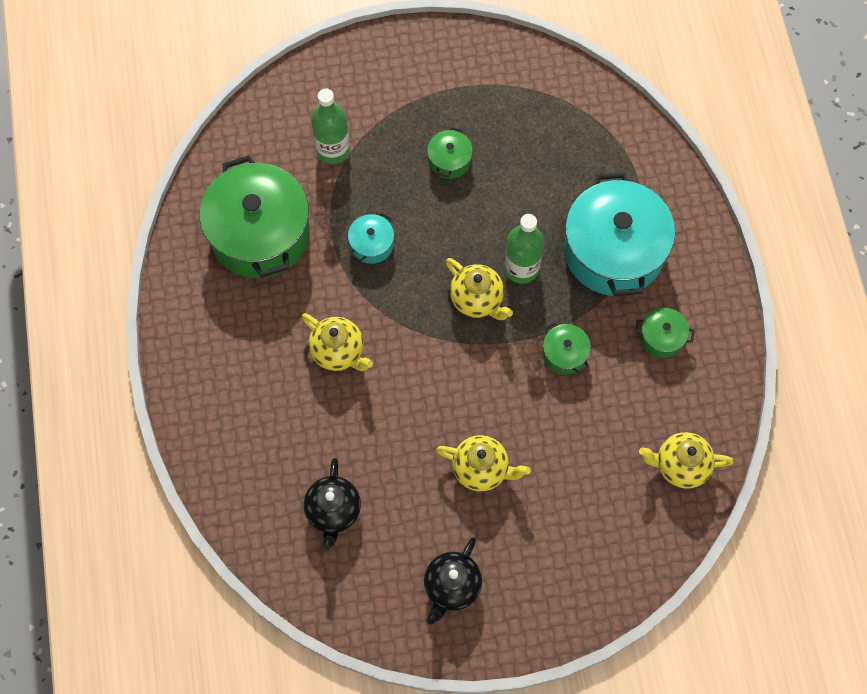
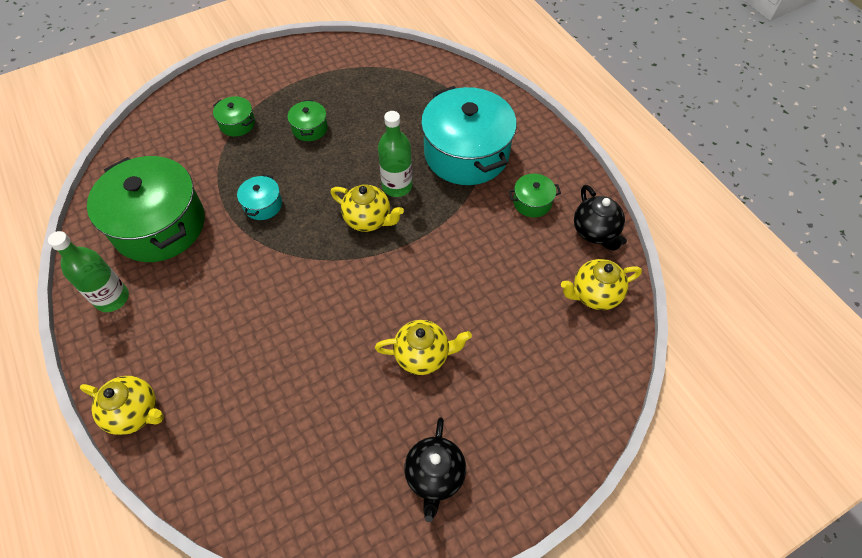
camera: 20 degrees left, 10 degrees down
yellow teapot [301,313,373,371] -> yellow teapot moved to [80,376,164,435]
black teapot [304,458,361,550] -> black teapot moved to [574,185,627,251]
green bottle [311,89,350,164] -> green bottle moved to [48,231,129,312]
green pot [543,322,591,375] -> green pot moved to [213,96,255,137]

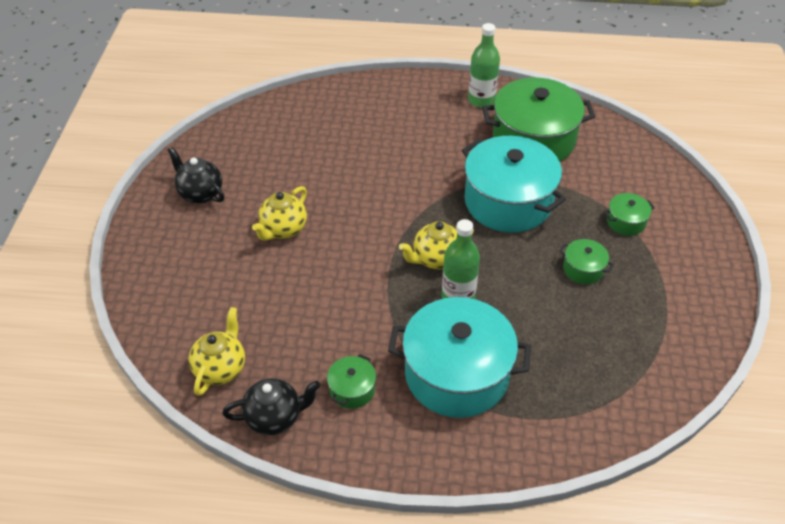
camera: 125 degrees right, 10 degrees down
yellow teapot [80,376,164,435] -> none
turquoise pot [237,174,282,220] -> turquoise pot [462,136,566,233], size x2.31
black teapot [574,185,627,251] -> black teapot turned 150 degrees clockwise [222,378,320,435]

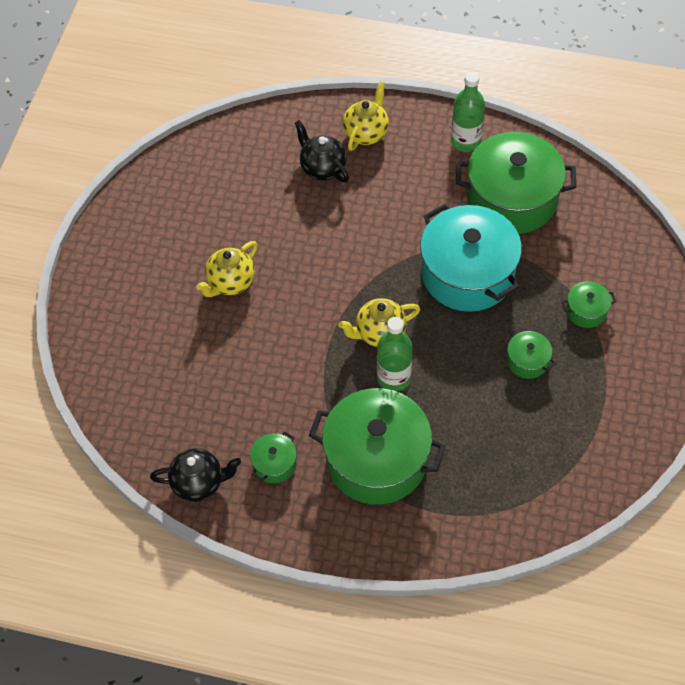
camera: 10 degrees right, 10 degrees up
black teapot [167,147,224,204] -> black teapot moved to [295,120,349,182]
yellow teapot [189,307,245,396] -> yellow teapot moved to [343,82,389,151]
turquoise pot [388,297,531,418] -> green pot [309,388,446,505]

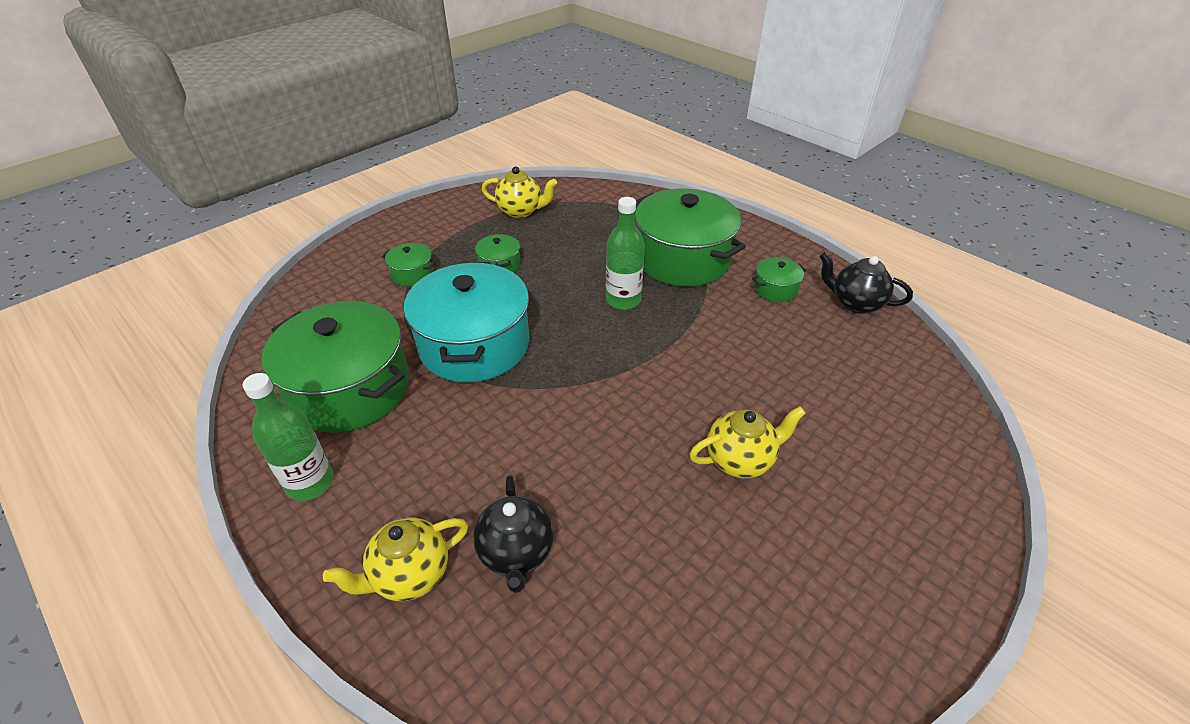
camera: 150 degrees left, 15 degrees down
yellow teapot [338,298,420,347] -> yellow teapot moved to [482,166,557,218]

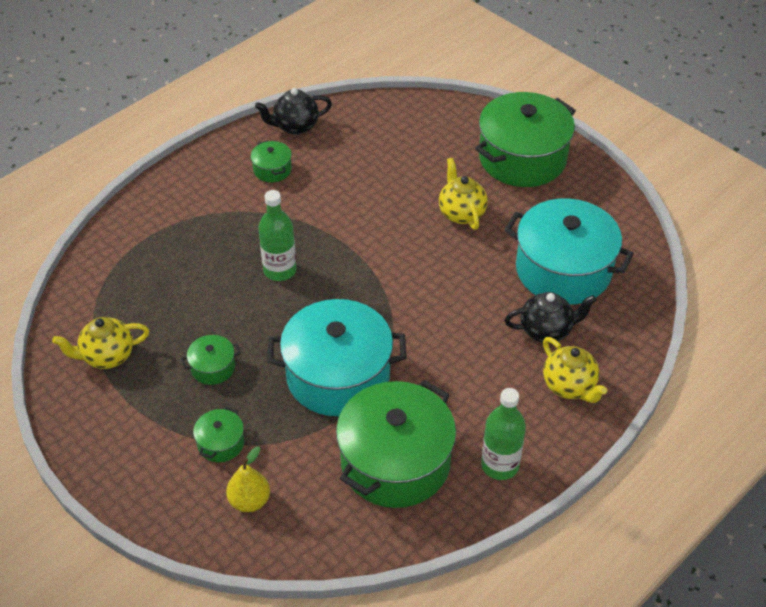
camera: 90 degrees left, 5 degrees up
yellow teapot [482,166,557,218] -> yellow teapot turned 120 degrees counterclockwise [52,317,149,369]
green pot [635,189,746,287] -> green pot moved to [475,92,576,187]
black teapot [820,252,913,314] -> black teapot turned 45 degrees clockwise [255,88,332,135]
none -> yellow pear [226,447,270,512]
none -> turquoise pot [504,198,634,305]

